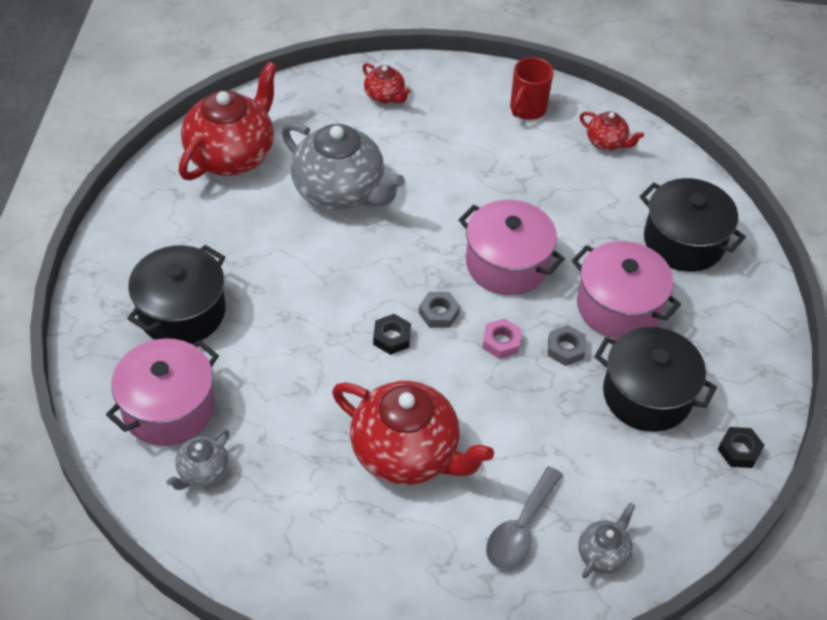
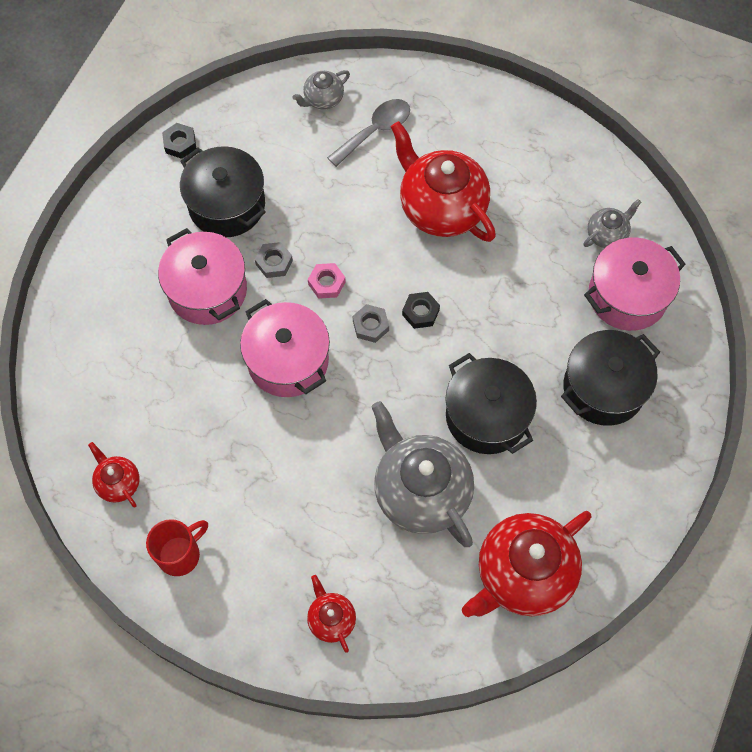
camera: 160 degrees left, 15 degrees up
black pot [639,178,746,272] -> black pot moved to [445,353,537,454]

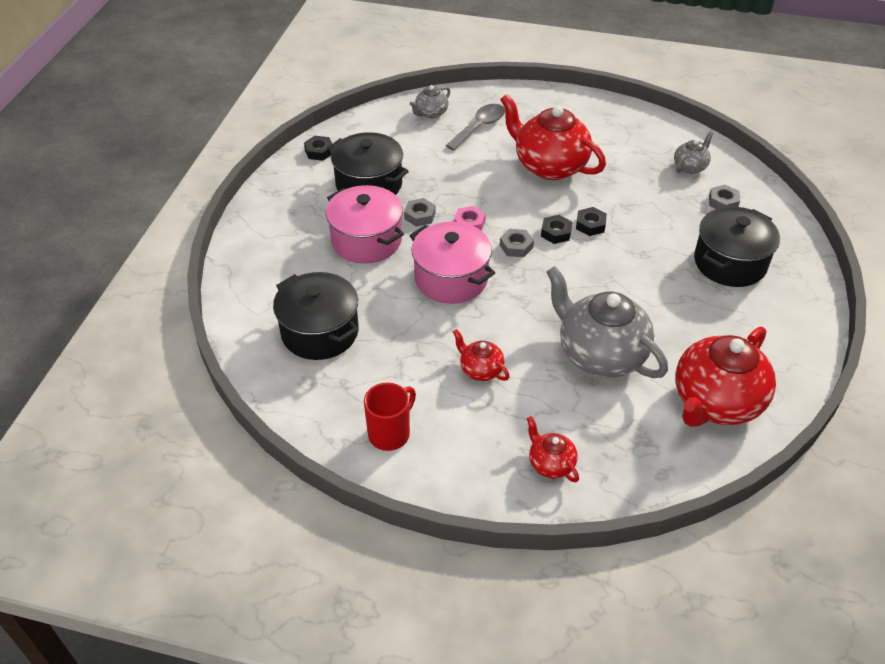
camera: 10 degrees left, 20 degrees down
red teapot [88,442,140,507] -> red teapot moved to [453,329,510,381]
black pot [445,353,537,454] -> black pot moved to [273,272,359,360]
pink pot [584,237,686,331] -> grey nut [709,184,740,209]
none -> black nut [576,207,607,236]

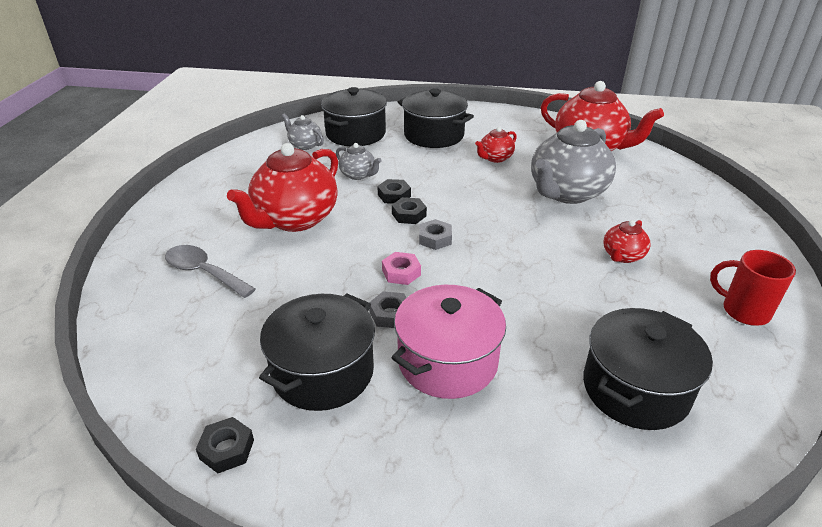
camera: 95 degrees left, 10 degrees down
grey teapot [410,85,450,118] -> grey teapot moved to [336,143,382,180]
pink pot [410,221,495,304] -> none
red teapot [527,416,579,482] -> red teapot moved to [475,127,517,163]
grey nut [709,184,740,209] -> black pot [321,87,387,146]

